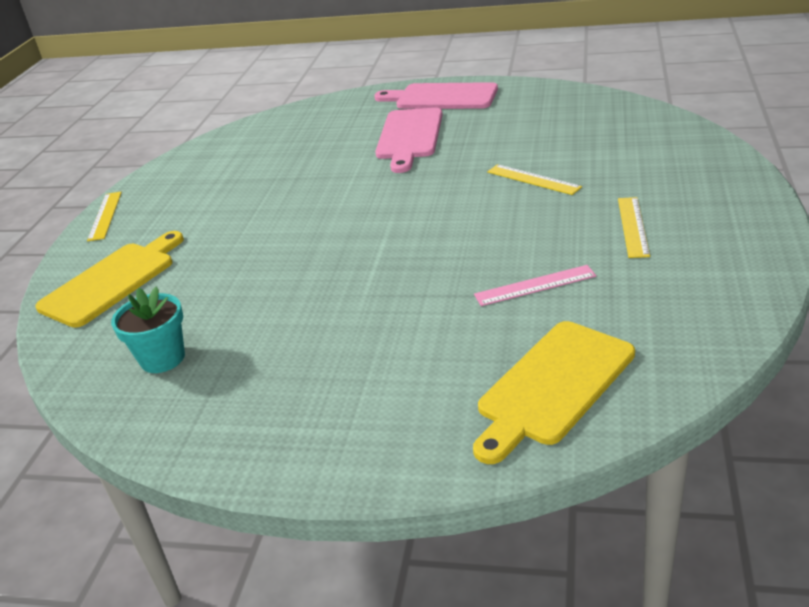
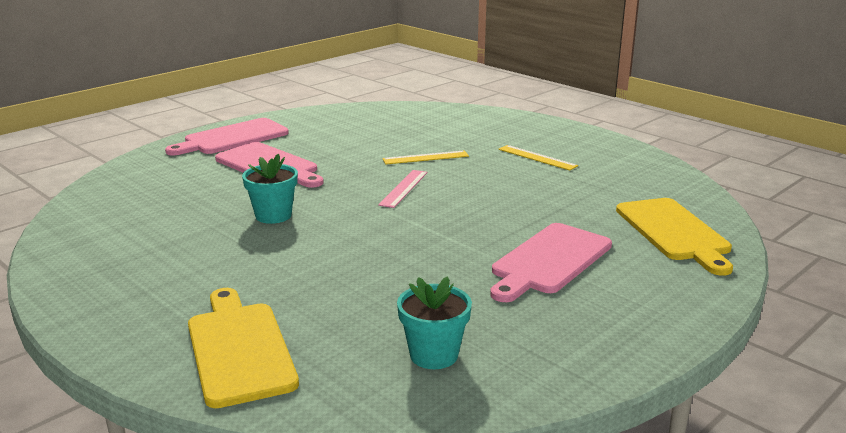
camera: 60 degrees left, 10 degrees down
yellow ruler [87,192,122,241] -> none
pink ruler [474,265,596,306] -> pink ruler moved to [378,170,428,208]
none -> turquoise flower pot [242,154,298,224]
none -> pink cutting board [490,223,612,302]

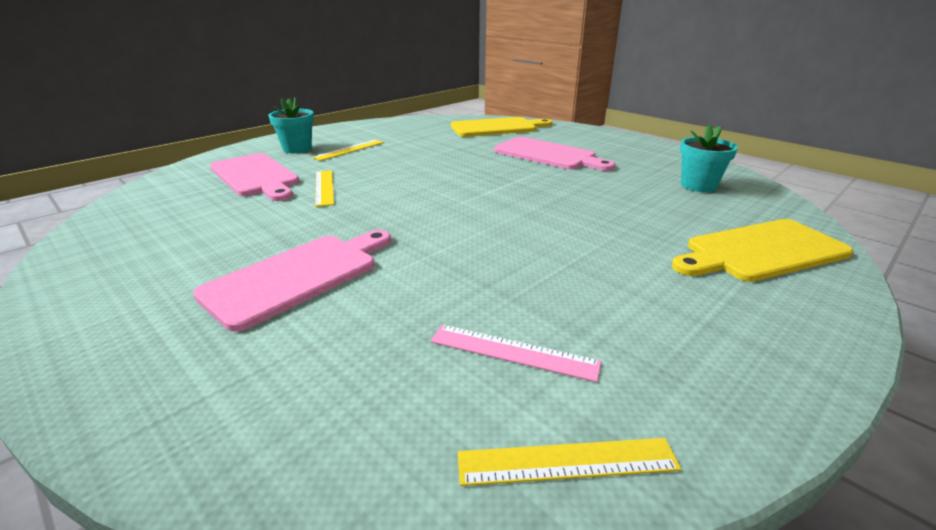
camera: 90 degrees left, 5 degrees up
pink cutting board [165,118,289,156] -> pink cutting board moved to [210,153,300,201]
turquoise flower pot [242,154,298,224] -> turquoise flower pot moved to [269,98,314,153]
pink ruler [378,170,428,208] -> pink ruler moved to [431,324,602,382]
none -> yellow ruler [458,438,681,486]

